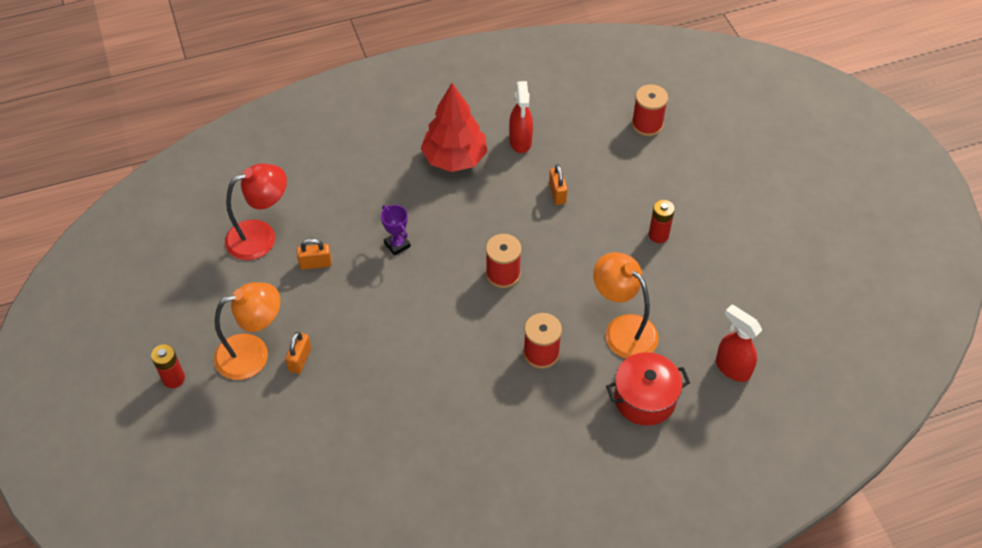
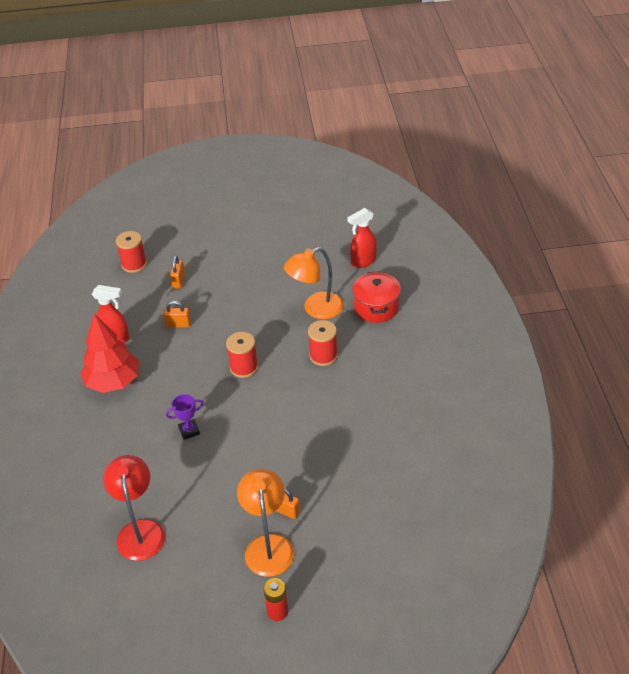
camera: 75 degrees left, 10 degrees down
orange padlock [297,238,332,270] -> orange padlock moved to [170,256,185,289]
red battery [649,200,675,243] -> none

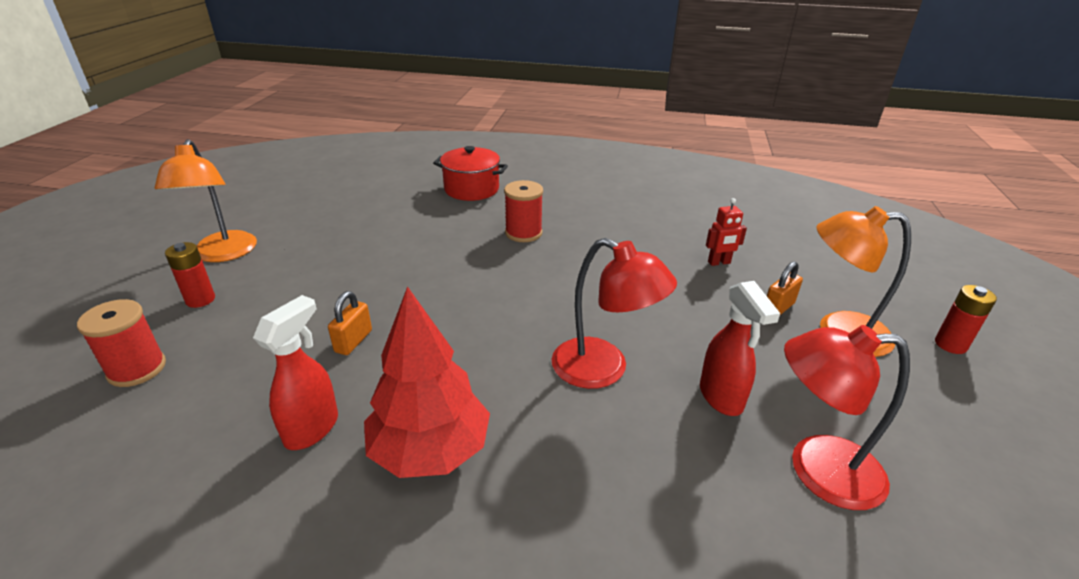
camera: 75 degrees left, 10 degrees down
purple trophy [166,394,204,440] -> red lamp [552,238,677,389]
orange padlock [170,256,185,289] -> none
red spool [226,332,258,378] -> none
orange lamp [284,247,344,319] -> orange lamp moved to [155,139,257,262]
red spray bottle [347,208,377,268] -> red spray bottle moved to [700,281,780,416]
none -> red battery [165,242,215,308]
none -> red robot [706,198,747,266]

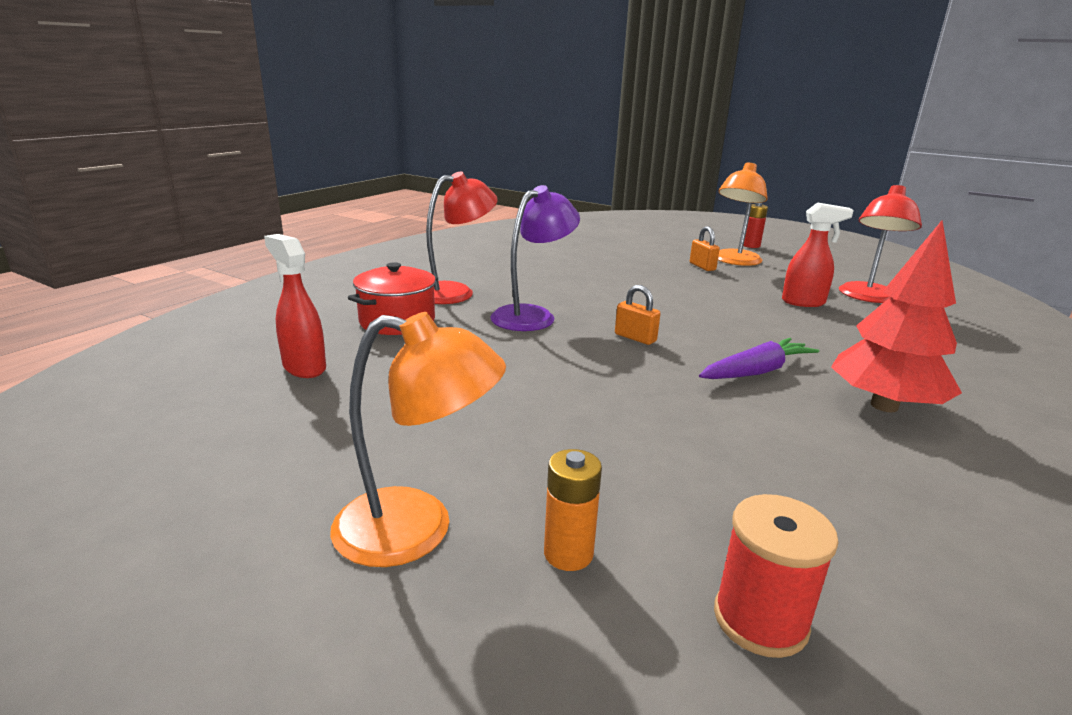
camera: 70 degrees left, 10 degrees down
red battery [165,242,215,308] -> orange battery [544,449,602,571]
red spray bottle [253,295,338,450] -> red spray bottle moved to [264,234,326,378]
orange padlock [328,291,372,355] -> orange padlock moved to [615,285,661,345]
red spool [504,180,543,242] -> purple lamp [490,185,580,331]
red lamp [552,238,677,389] -> red lamp moved to [426,171,498,304]
red robot [706,198,747,266] -> none
none -> purple carrot [699,338,819,379]

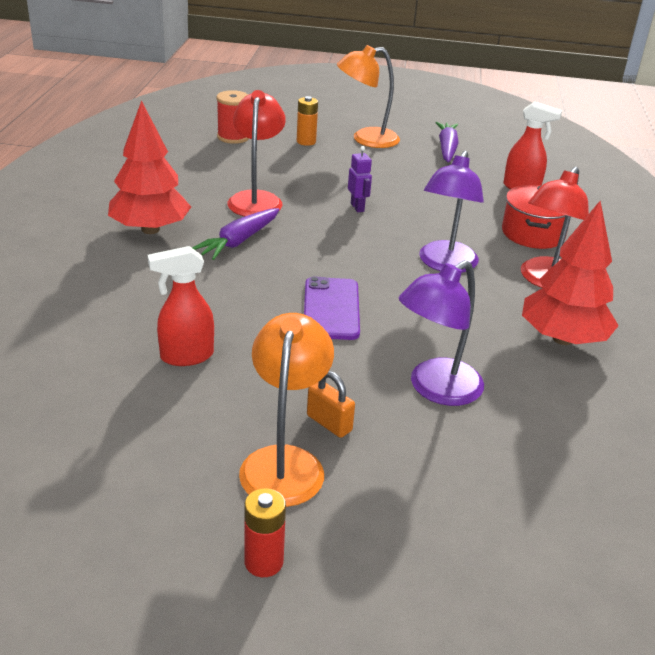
camera: 155 degrees right, 10 degrees up
orange padlock [615,285,661,345] -> none
red lamp [839,185,922,303] -> red lamp moved to [227,90,286,216]
none -> purple phone [304,277,360,340]
none -> purple robot [348,146,372,212]
none -> purple lamp [399,260,484,406]
none -> purple carrot [435,122,459,162]
none -> red tree [522,201,619,345]

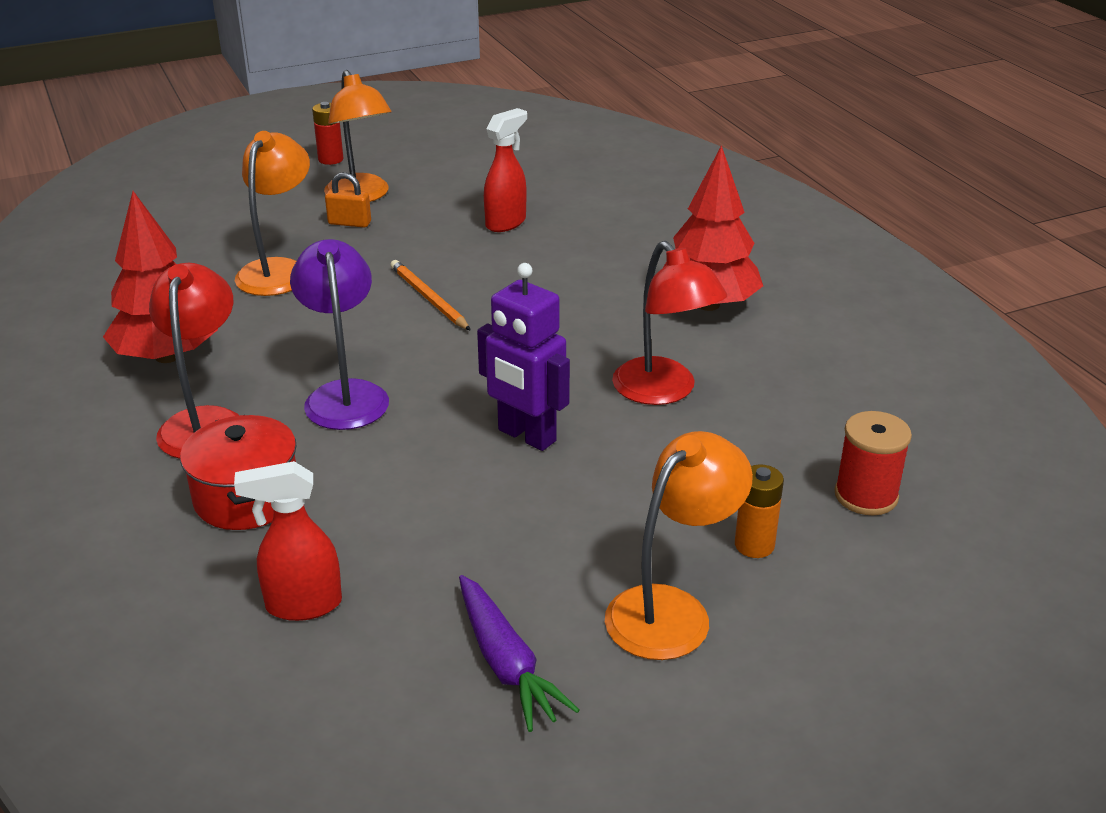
camera: 150 degrees right, 0 degrees up
purple carrot [192,208,279,260] -> none
purple phone [304,277,360,340] -> orange pencil [390,260,471,331]
purple robot [348,146,372,212] -> purple robot [477,263,570,451], size x1.86
purple lamp [399,260,484,406] -> orange lamp [235,131,310,296]

